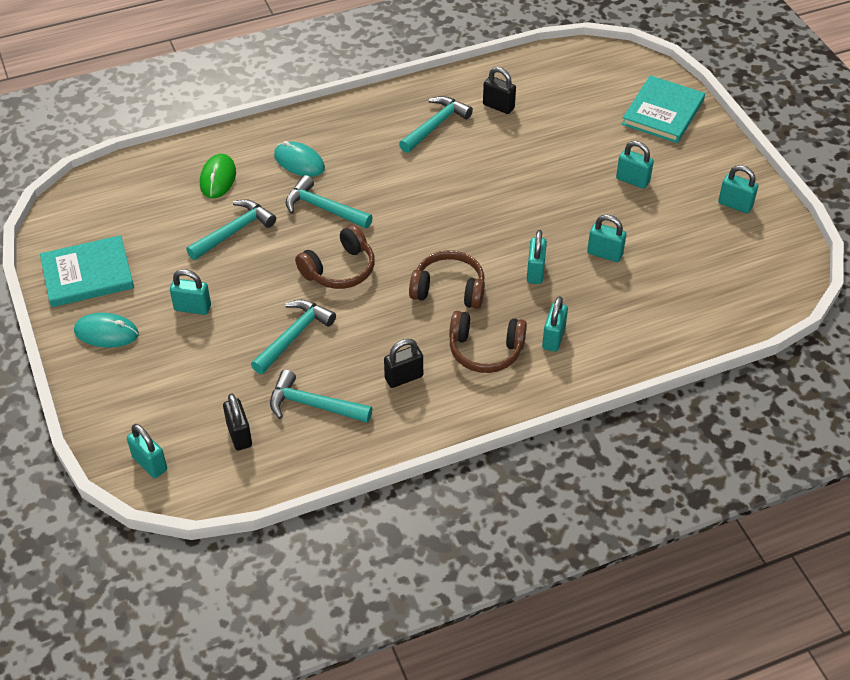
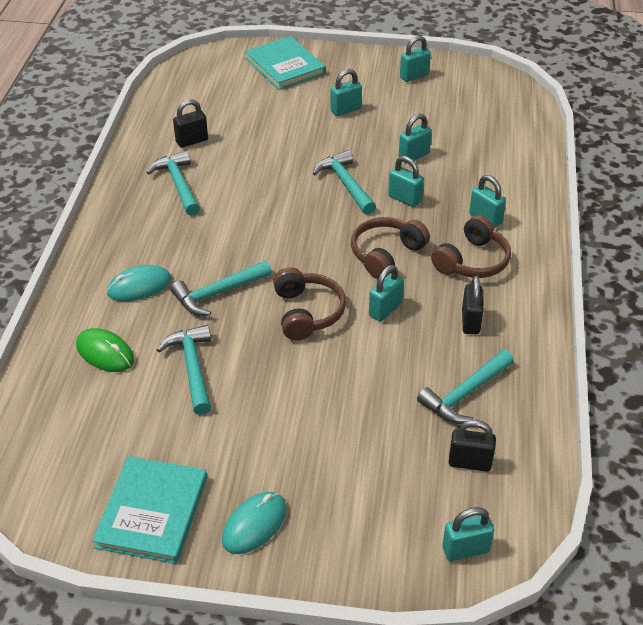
camera: 60 degrees left, 5 degrees down
turquoise padlock [170,269,211,315] -> turquoise padlock moved to [369,265,404,322]
turquoise hammer [251,299,336,374] -> turquoise hammer moved to [313,150,376,215]

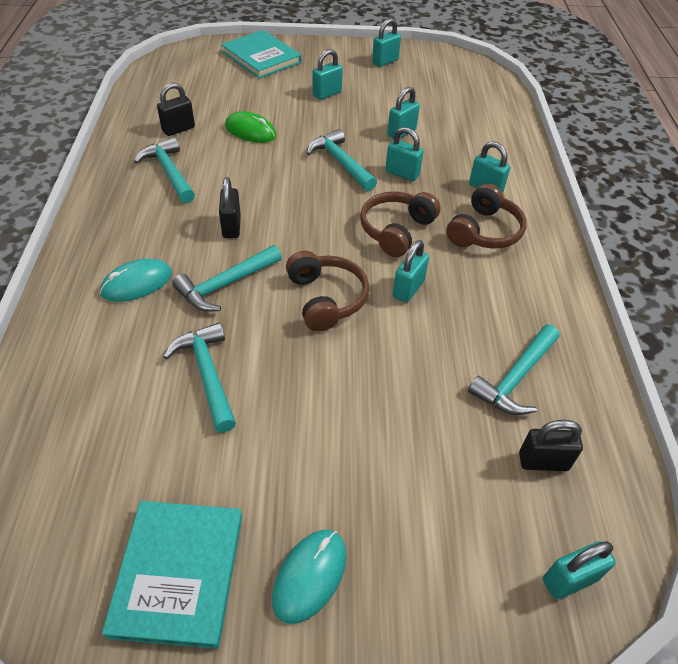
camera: 10 degrees left, 5 degrees up
green mouse [76,328,134,372] -> green mouse moved to [225,111,276,143]
black padlock [462,275,484,334] -> black padlock moved to [219,177,241,238]

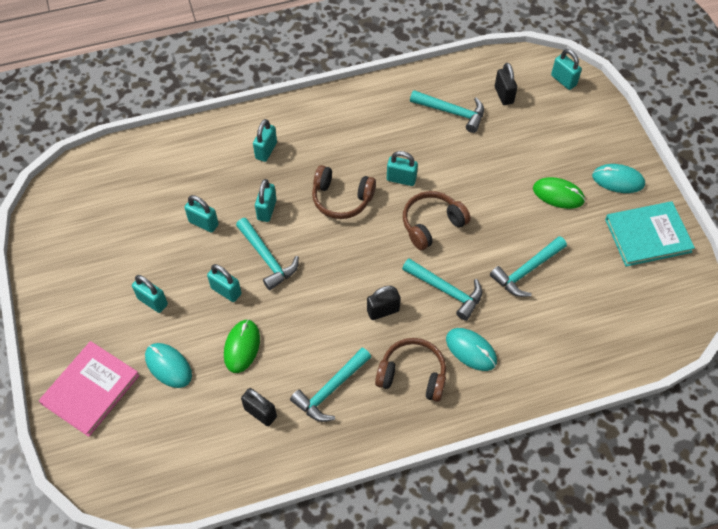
camera: 105 degrees left, 10 degrees up
turquoise book [221,30,302,79] -> pink book [39,341,140,437]
turquoise hammer [307,129,377,191] -> turquoise hammer turned 75 degrees counterclockwise [236,218,299,290]
turquoise padlock [372,18,401,67] -> turquoise padlock moved to [207,264,241,302]
brown headphones [446,184,527,249] -> brown headphones moved to [375,338,446,402]
none -> turquoise mouse [145,343,192,388]
none -> green mouse [533,177,585,209]

